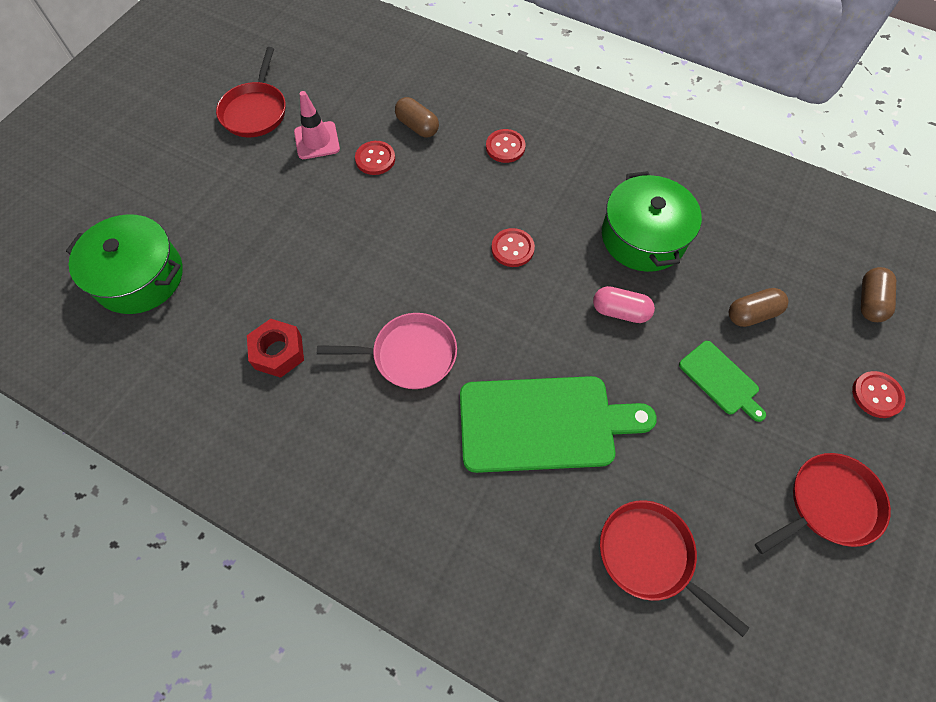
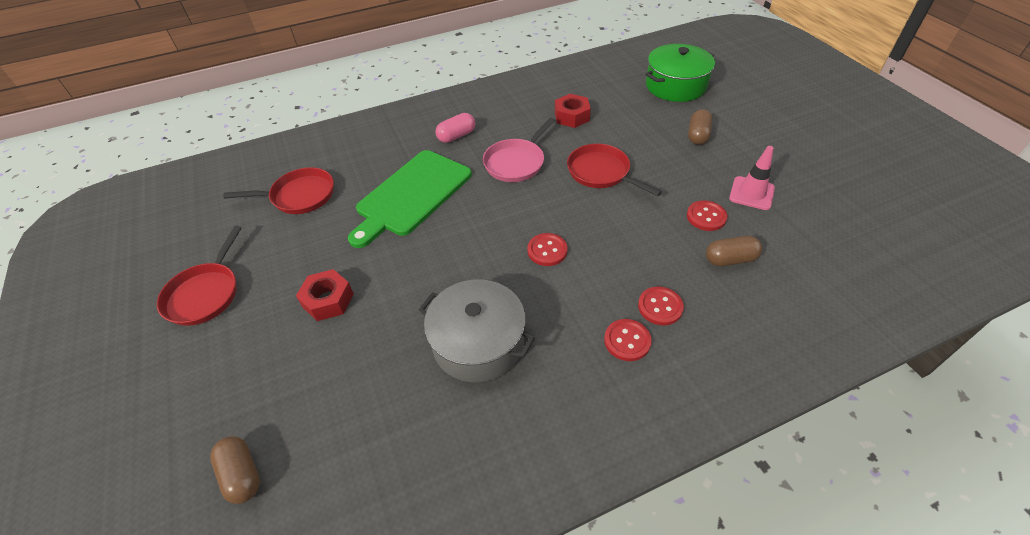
camera: 130 degrees right, 15 degrees down
red pan [216,47,286,137] -> red pan moved to [567,144,662,196]
pink capsule [593,286,655,323] -> pink capsule moved to [435,113,475,143]
green pot [602,171,702,272] -> grey pot [419,279,535,382]
green cutting board [679,341,766,422] -> red nut [296,269,354,321]
brown capsule [729,288,788,327] -> brown capsule moved to [688,109,713,145]
red button [852,371,906,418] -> red button moved to [604,319,652,361]

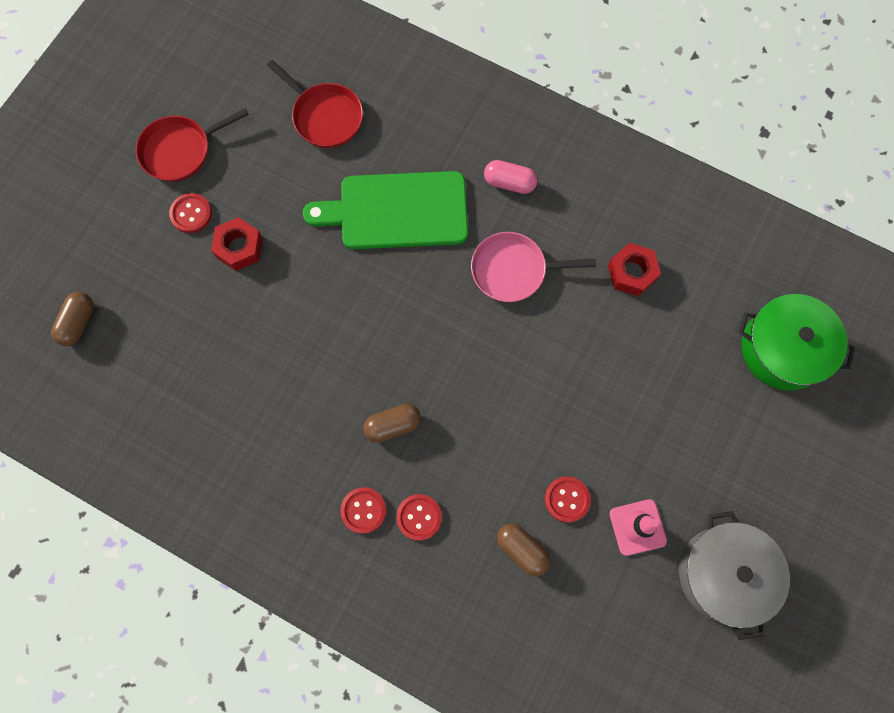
camera: 50 degrees right, 25 degrees up
grey pot [419,279,535,382] -> grey pot moved to [679,511,790,640]
red button [527,233,568,266] -> red button moved to [169,193,212,233]
red pan [567,144,662,196] -> none
brown capsule [688,109,713,145] -> brown capsule moved to [363,404,421,443]

